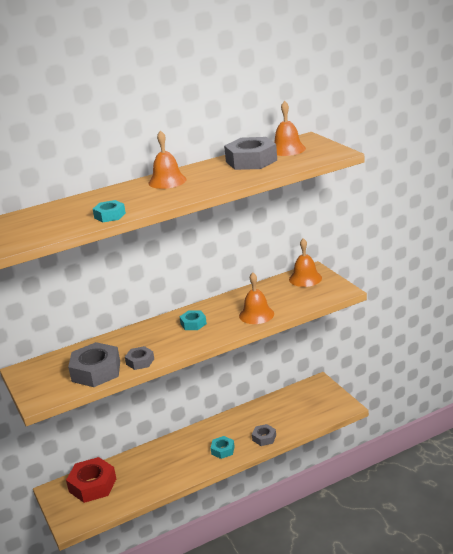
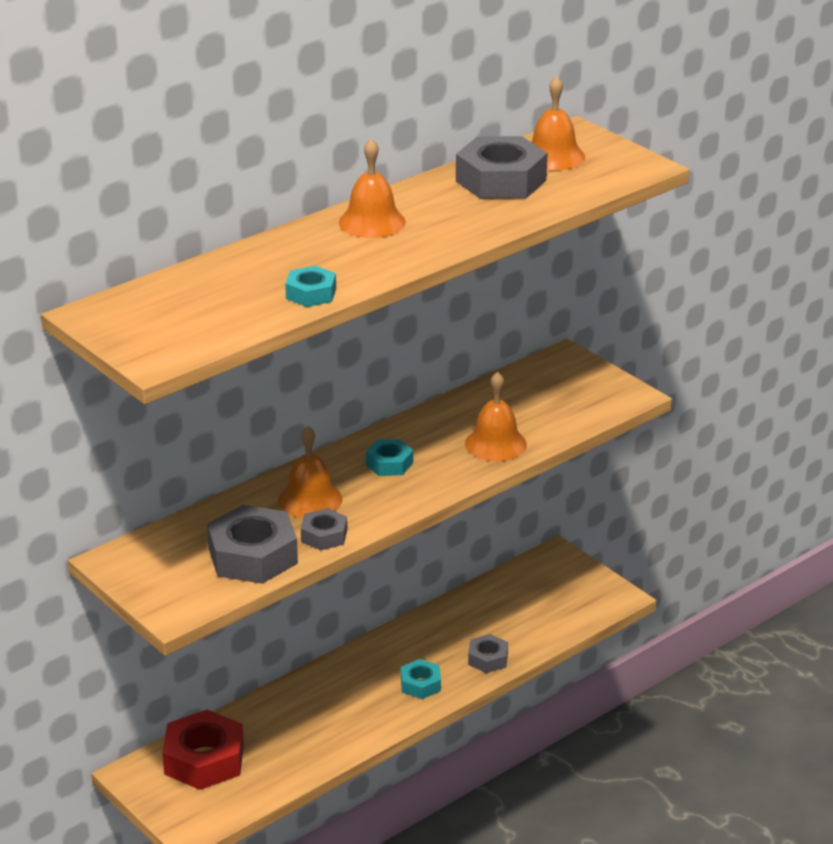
camera: 15 degrees left, 5 degrees up
orange bell [289,238,322,287] -> orange bell moved to [278,426,342,518]

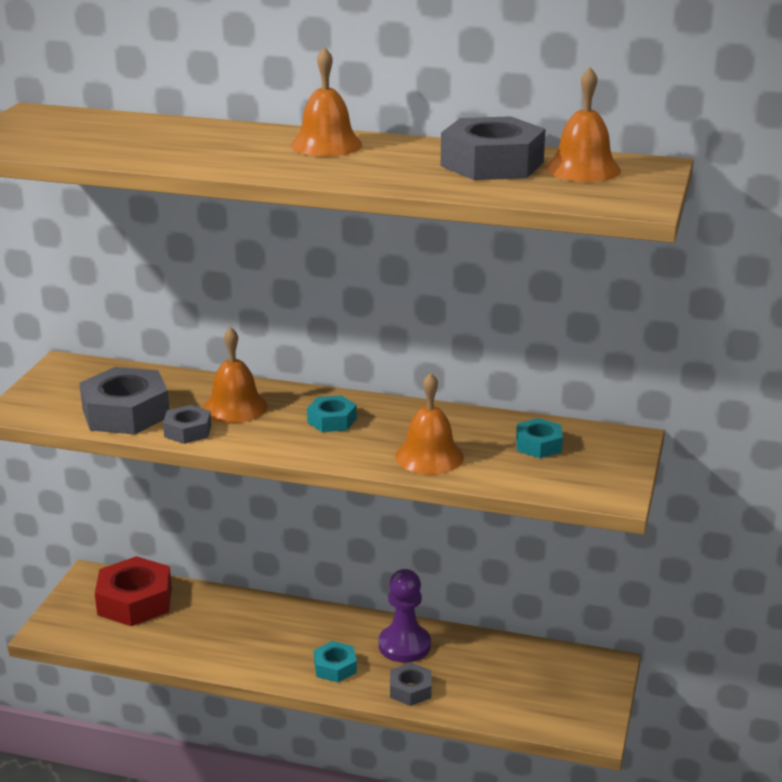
camera: 55 degrees right, 5 degrees down
turquoise nut [285,266,336,307] -> turquoise nut moved to [516,418,563,458]
none -> purple pawn [379,569,431,663]

